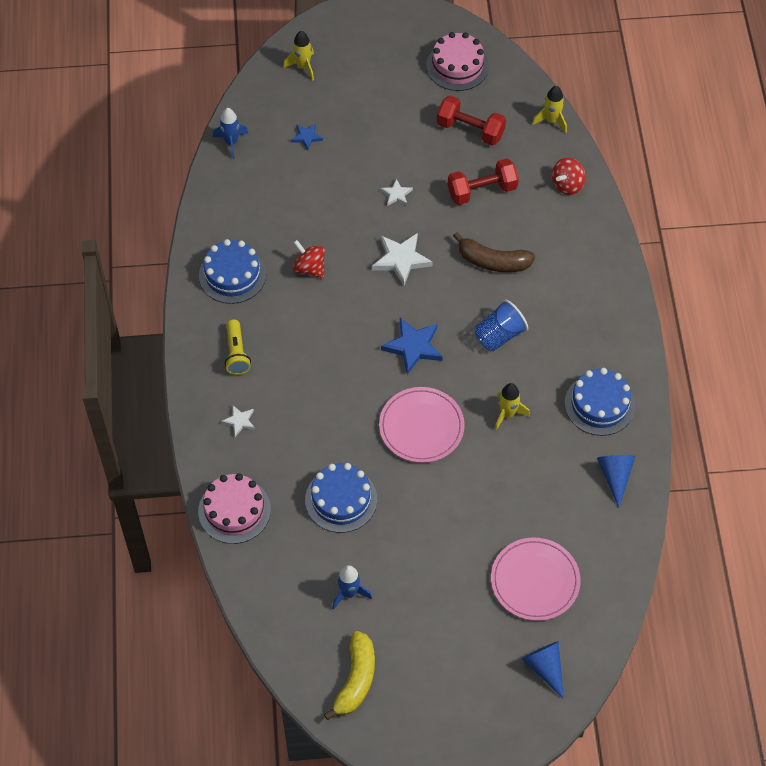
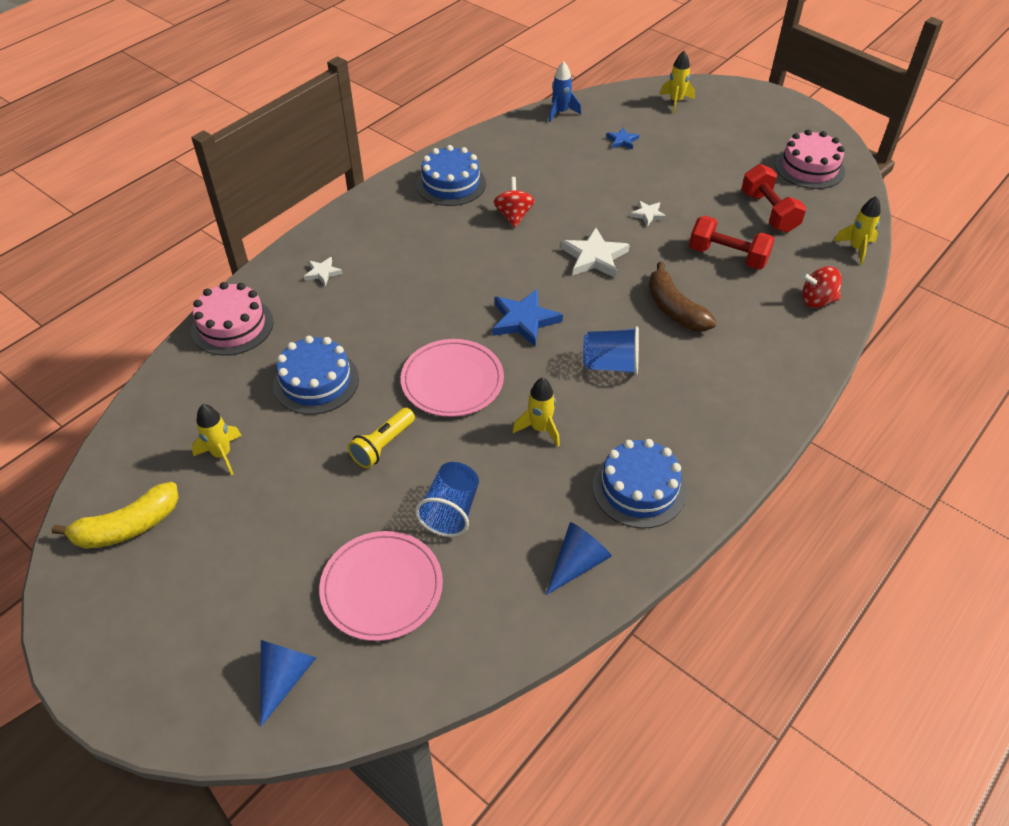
camera: 45 degrees right, 10 degrees down
yellow flashlight [225,319,251,375] -> yellow flashlight moved to [348,407,415,468]
blue rocket [332,565,372,610] -> yellow rocket [192,404,242,475]
none -> blue cup [415,462,479,537]

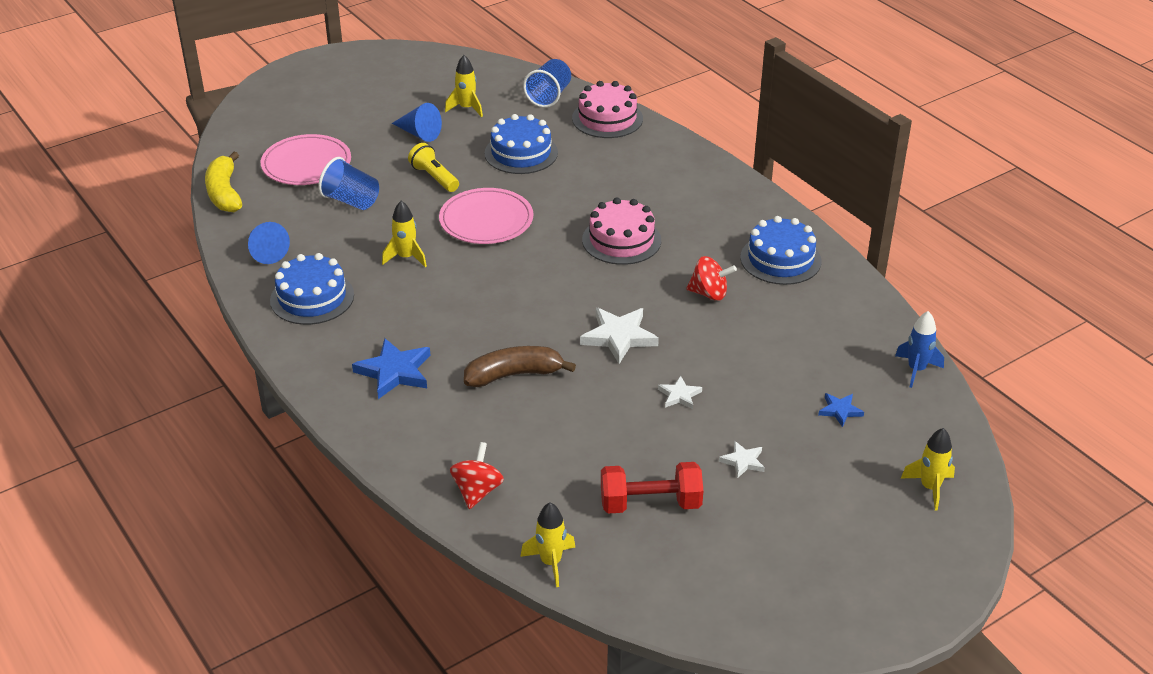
camera: 105 degrees right, 10 degrees down
yellow banana [52,482,179,549] -> yellow banana moved to [205,152,242,212]
blue cone [260,640,316,727] -> blue cone moved to [392,103,442,142]
white star [304,257,343,286] -> white star moved to [719,441,765,478]
blue star [492,289,563,347] -> blue star moved to [352,338,431,399]
blue cup [583,326,639,375] -> blue cup moved to [523,59,571,108]
red dumbbell [689,216,775,270] -> none
pink cake [775,129,845,189] -> pink cake moved to [582,197,661,265]

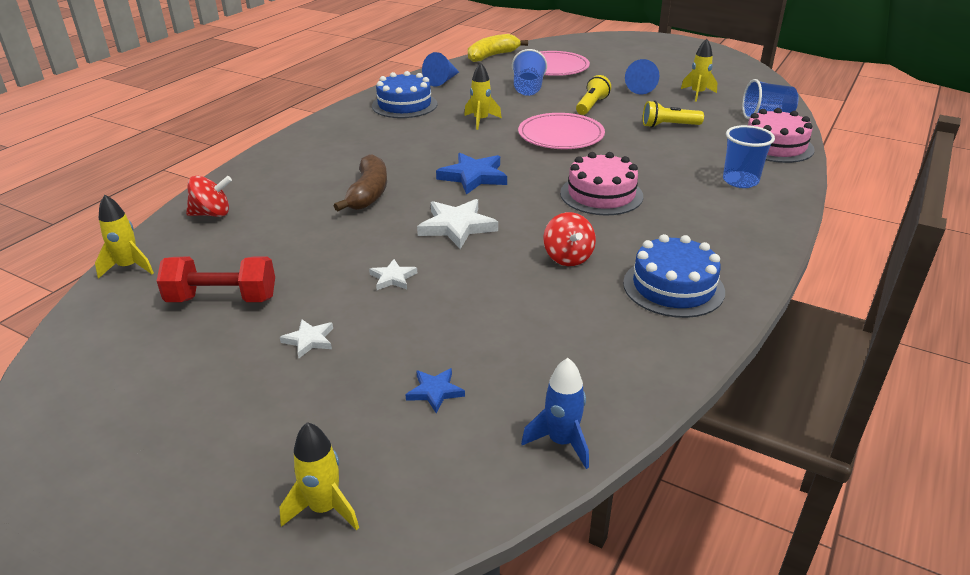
camera: 65 degrees right, 5 degrees down
blue star [352,338,431,399] -> blue star moved to [436,153,507,195]
brown banana [464,346,576,387] -> brown banana turned 45 degrees clockwise [334,154,387,211]
blue cake [485,114,558,174] -> yellow flashlight [643,101,704,128]
red dumbbell [601,462,704,514] -> red dumbbell turned 60 degrees counterclockwise [157,257,275,302]
none -> blue cup [723,125,775,188]

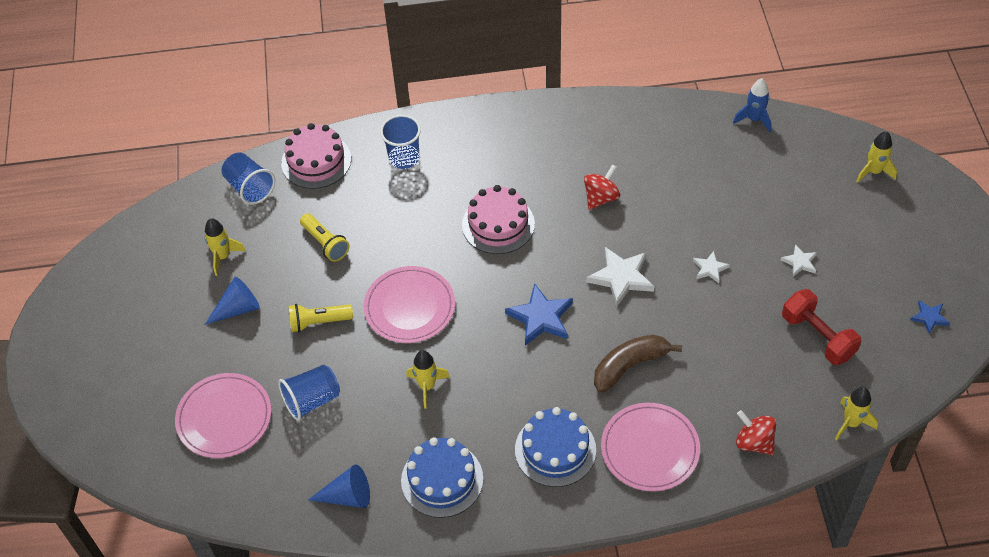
camera: 125 degrees left, 20 degrees up
blue star [405,368,465,414] -> blue star moved to [910,300,950,334]
yellow banana [468,34,528,62] -> none
blue cake [623,234,725,318] -> blue cake moved to [515,407,596,487]
none -> pink plate [601,403,700,491]

